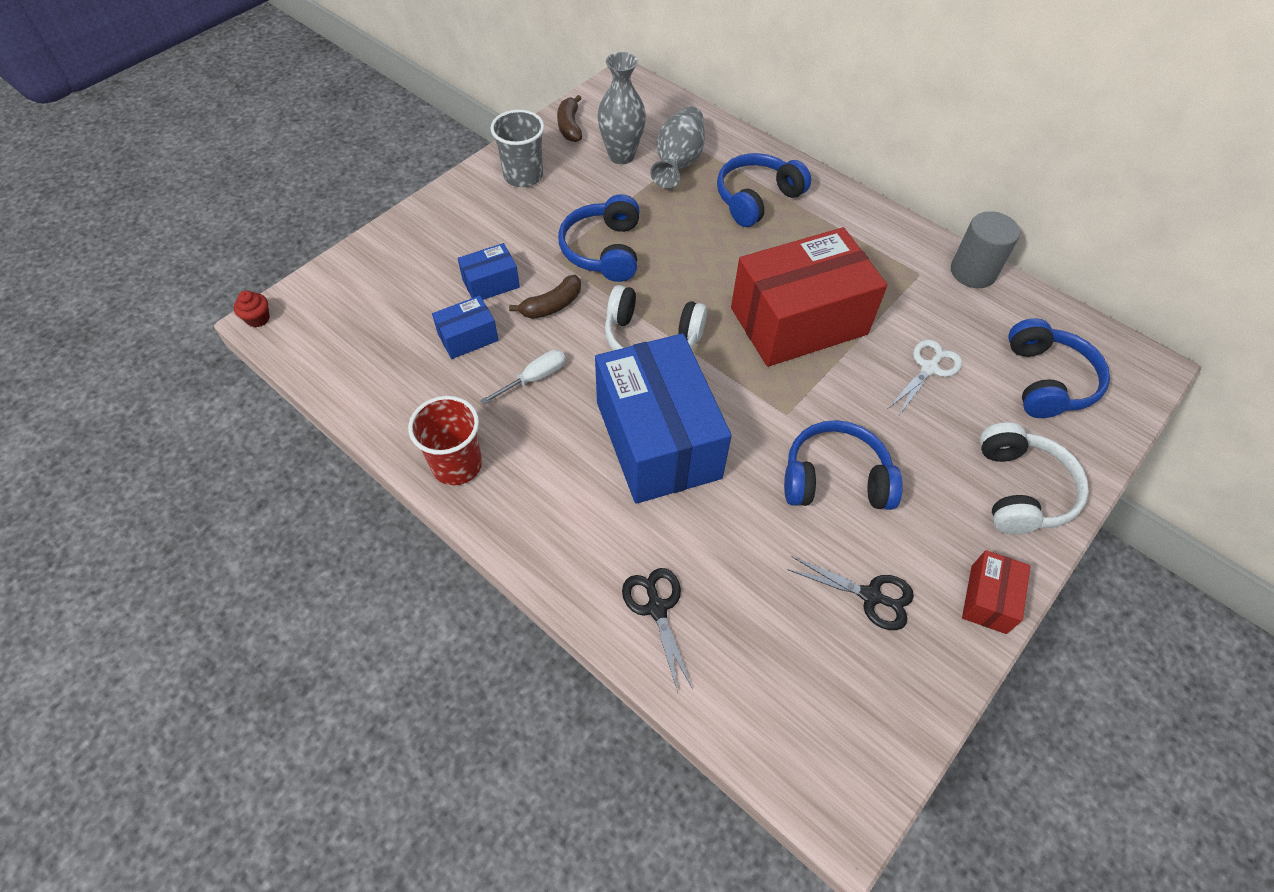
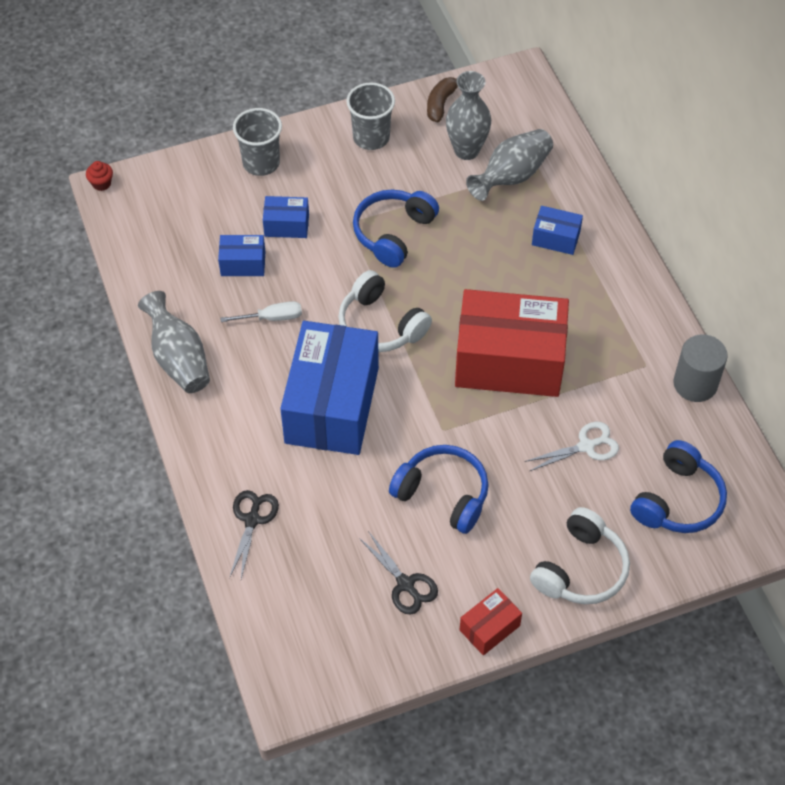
camera: 30 degrees right, 0 degrees up
red cup [408,396,482,485] -> grey vase [138,291,210,393]
brown banana [509,275,581,319] -> none
blue headphones [717,153,811,227] -> blue box [532,206,583,255]
none -> grey cup [233,108,282,176]

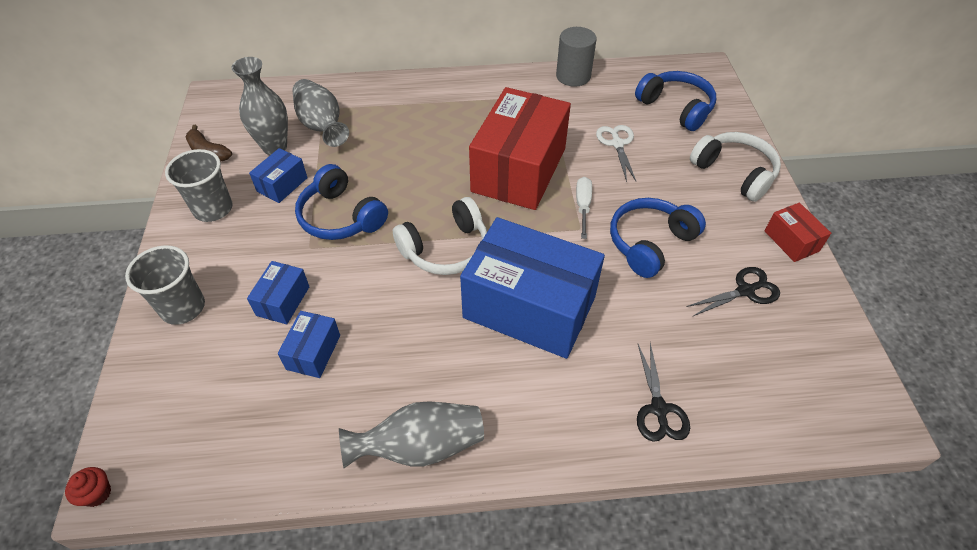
camera: 75 degrees left, 5 degrees down
white screwdriver [220,301,302,322] -> white screwdriver moved to [576,177,592,239]
black scissors [229,490,279,579] -> black scissors turned 120 degrees counterclockwise [637,343,690,442]
blue box [532,206,583,255] -> blue box moved to [249,148,308,203]

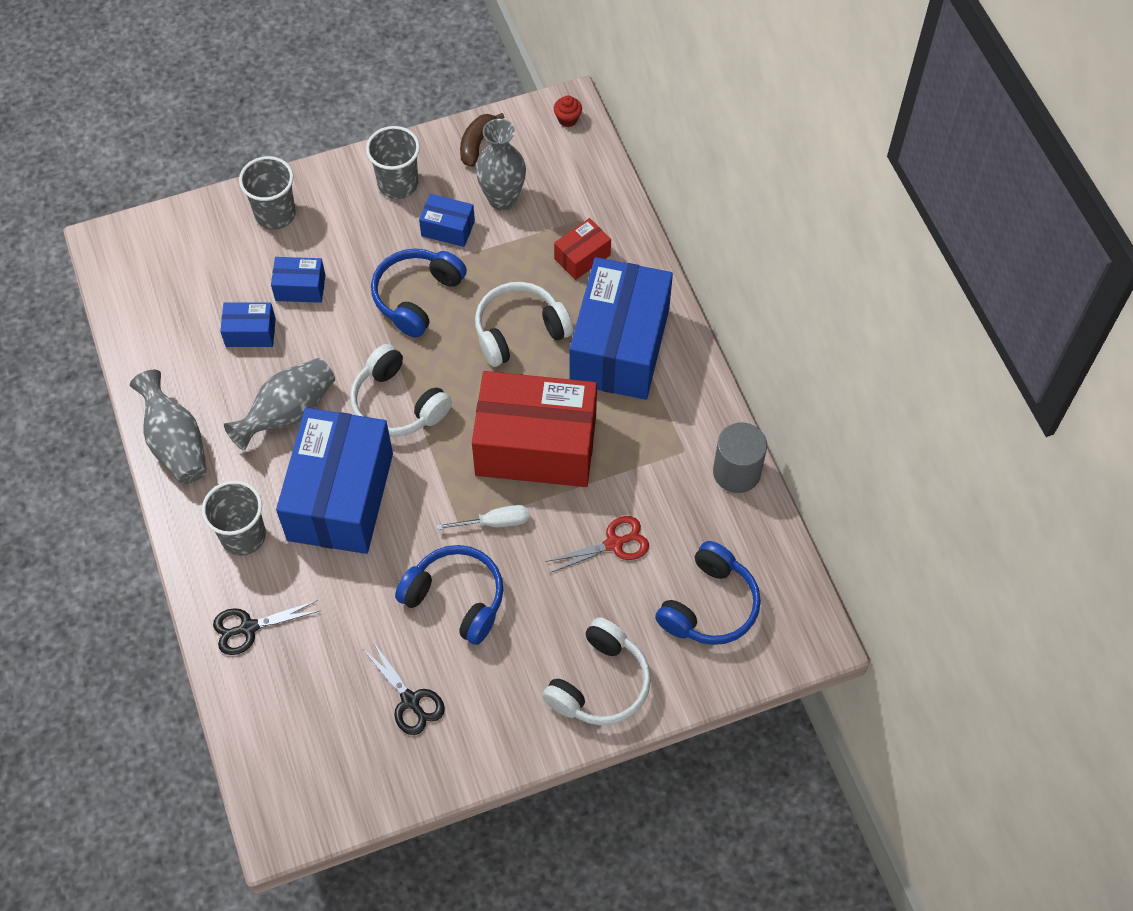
camera: 75 degrees right, 10 degrees up
red cupcake [65,467,111,507] -> red cupcake moved to [554,95,582,127]
grey vase [292,79,349,147] -> grey vase moved to [224,358,335,450]
white scissors [596,125,636,182] -> red scissors [546,516,649,573]
red box [765,203,831,262] -> red box moved to [554,218,611,280]
none -> grey cup [202,481,266,556]
none -> white headphones [475,282,573,367]
none -> blue box [569,257,673,400]

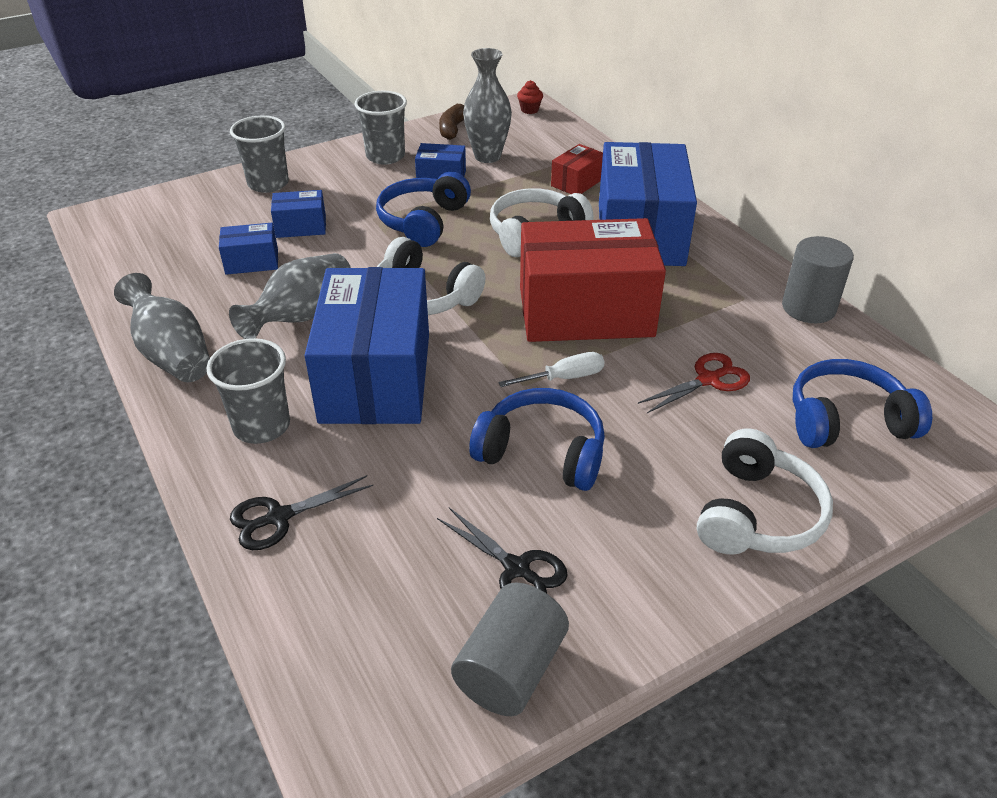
camera: 10 degrees left, 20 degrees down
blue headphones [655,541,761,645] -> blue headphones turned 120 degrees counterclockwise [793,359,932,448]
none -> grey cylinder [451,582,569,716]

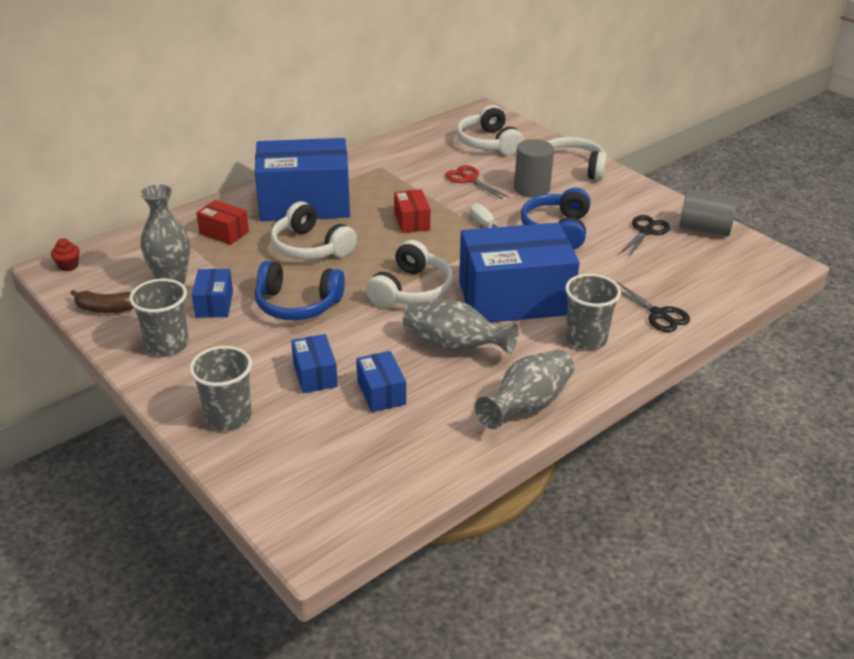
camera: 100 degrees left, 5 degrees down
red box [520,218,666,342] -> red box [394,189,430,233], size x0.44
grey cylinder [782,236,854,323] -> grey cylinder moved to [514,139,554,198]
blue headphones [793,359,932,448] -> white headphones [456,105,524,155]

